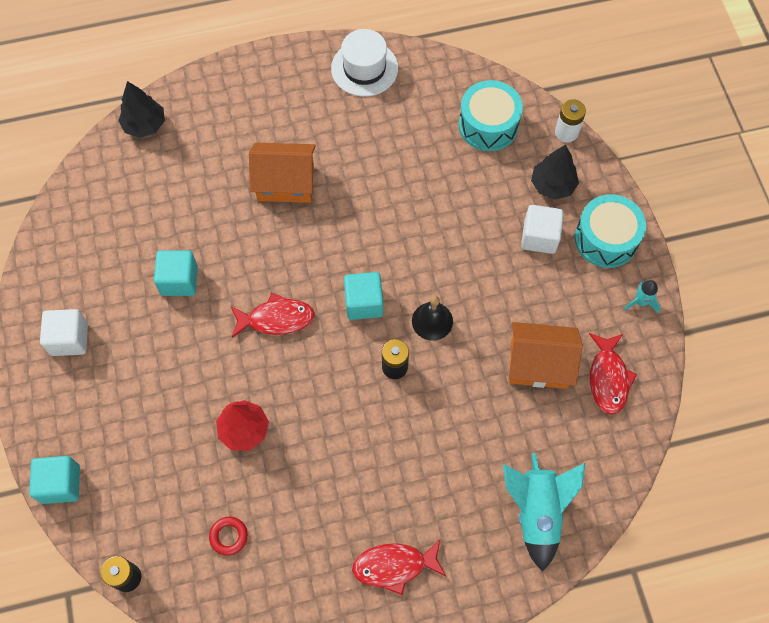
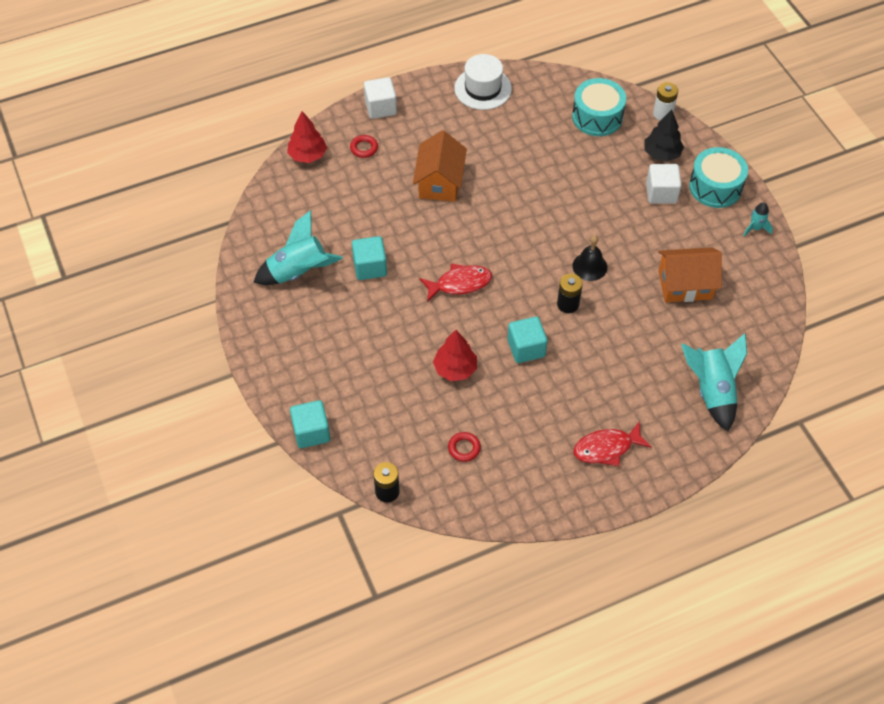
camera: 10 degrees left, 10 degrees down
white cube [40,309,88,356] -> white cube moved to [364,77,397,119]
black tree [118,81,165,138] -> red tree [287,111,327,163]
orange house [249,143,316,203] -> orange house turned 75 degrees counterclockwise [413,130,467,202]
turquoise cube [344,272,383,320] -> turquoise cube moved to [507,316,547,363]
red fish [589,333,637,415] -> none
none -> turquoise rocket [253,210,343,285]
none -> red ring [350,135,378,158]

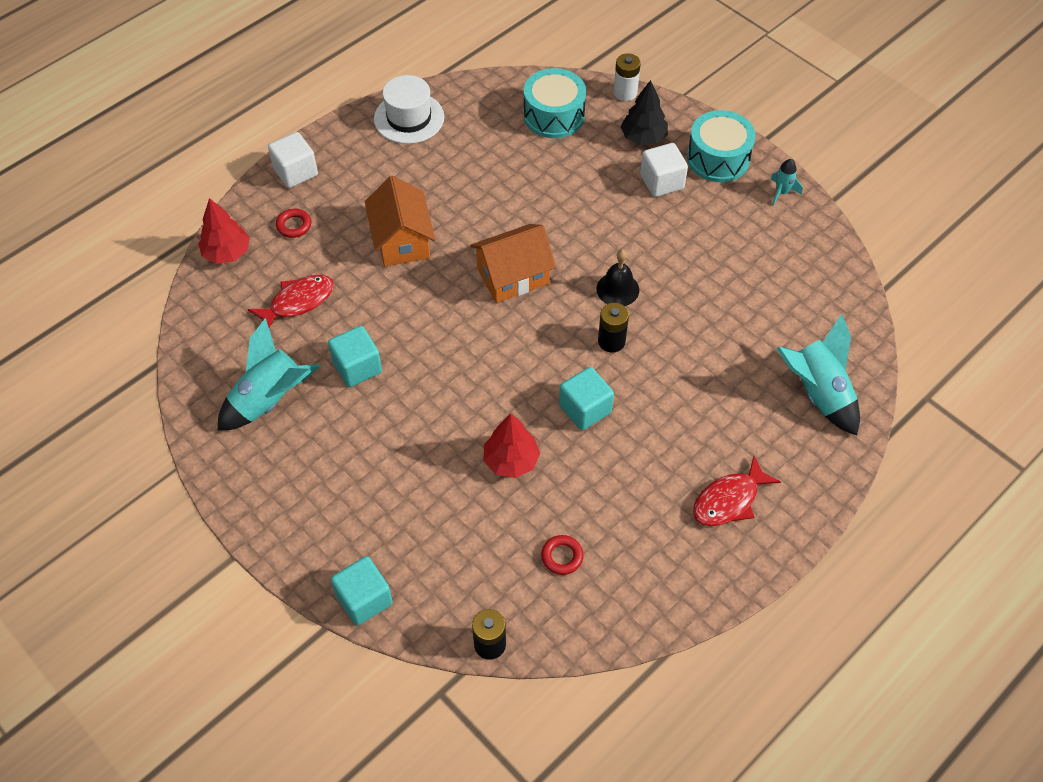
camera: 20 degrees left, 0 degrees up
red fish [420,263,492,302] -> red fish moved to [248,275,334,327]
orange house [658,247,722,302] -> orange house moved to [470,224,556,303]

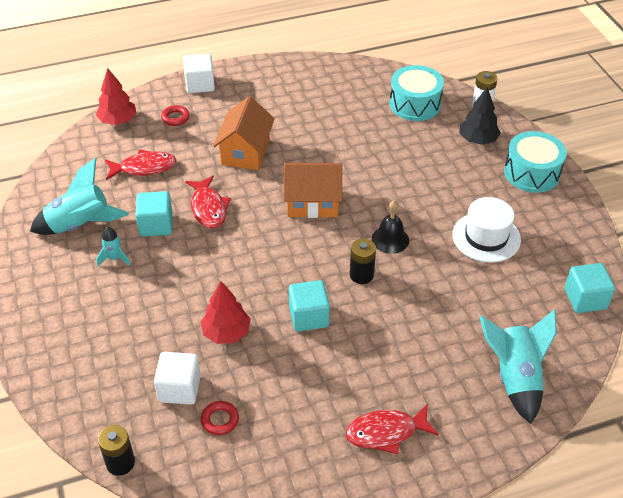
camera: 25 degrees right, 10 degrees down
turquoise cube [331,556,393,626] -> turquoise cube moved to [564,263,615,313]
white hat [374,75,444,144] -> white hat moved to [452,197,521,263]
white cube [640,143,688,197] -> white cube moved to [154,352,201,405]
turquoise rocket [771,159,803,205] -> turquoise rocket moved to [96,227,130,266]
none -> red fish [185,176,231,228]

